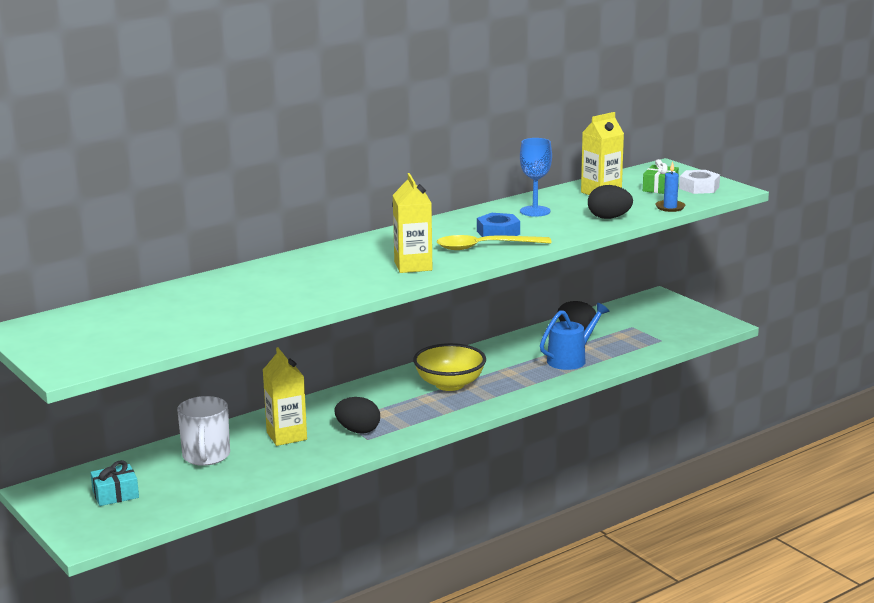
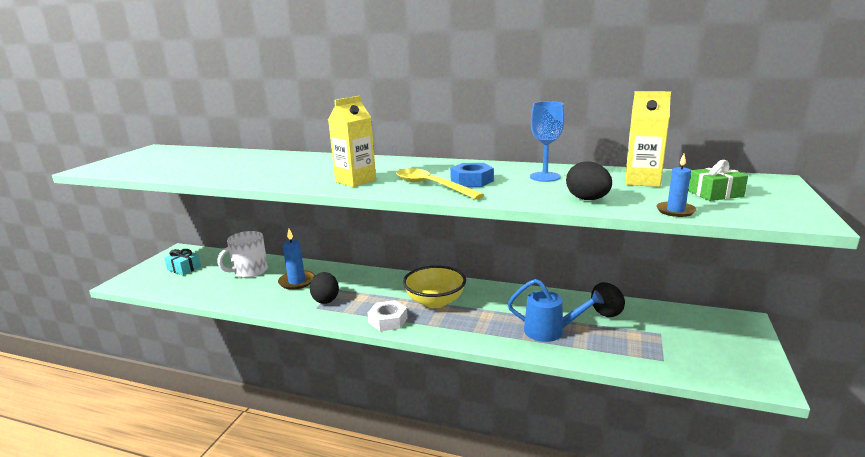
camera: 55 degrees right, 0 degrees up
yellow carton [263,347,307,446] -> blue candle [278,229,315,290]
white nut [679,170,720,194] -> white nut moved to [368,300,408,331]

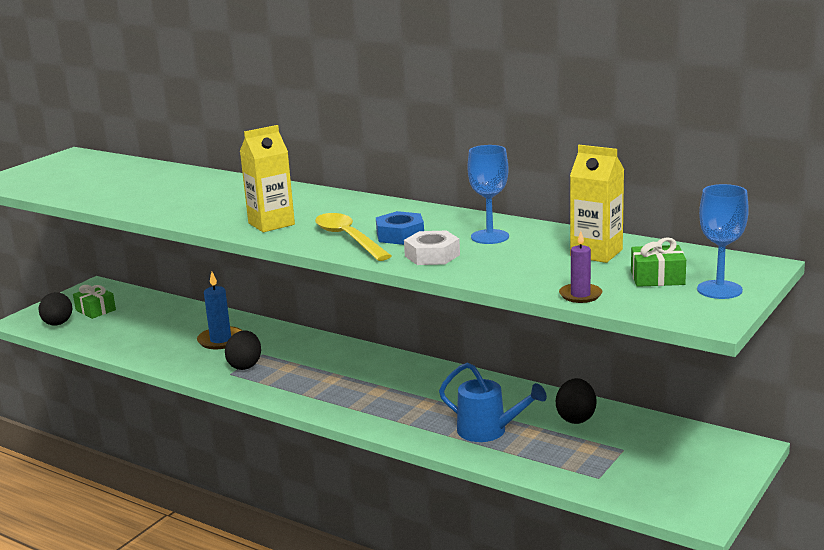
camera: 15 degrees right, 0 degrees up
turquoise gift [164,249,201,275] -> green gift [73,285,116,319]
white mug [217,231,268,278] -> none
white nut [368,300,408,331] -> white nut moved to [404,231,460,265]
yellow bowl [403,265,466,308] -> none
black egg [566,161,612,200] -> black egg moved to [38,292,73,325]
blue candle [657,154,697,217] -> purple candle [559,231,602,303]
none -> blue goblet [697,184,749,299]

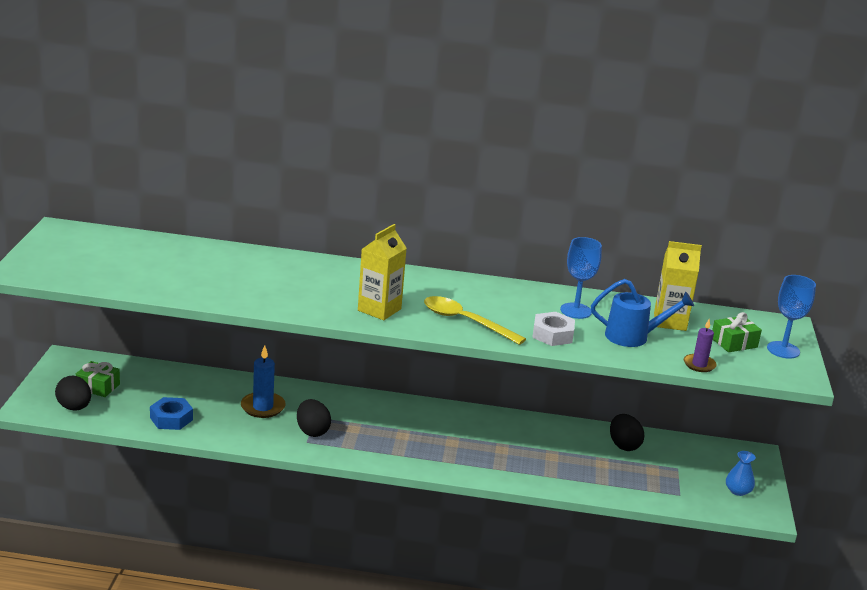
camera: 30 degrees left, 5 degrees up
blue nut [376,211,424,245] -> blue nut moved to [150,397,193,430]
blue watering can [439,362,547,442] -> blue watering can moved to [591,279,694,347]
none -> blue vase [726,451,756,496]

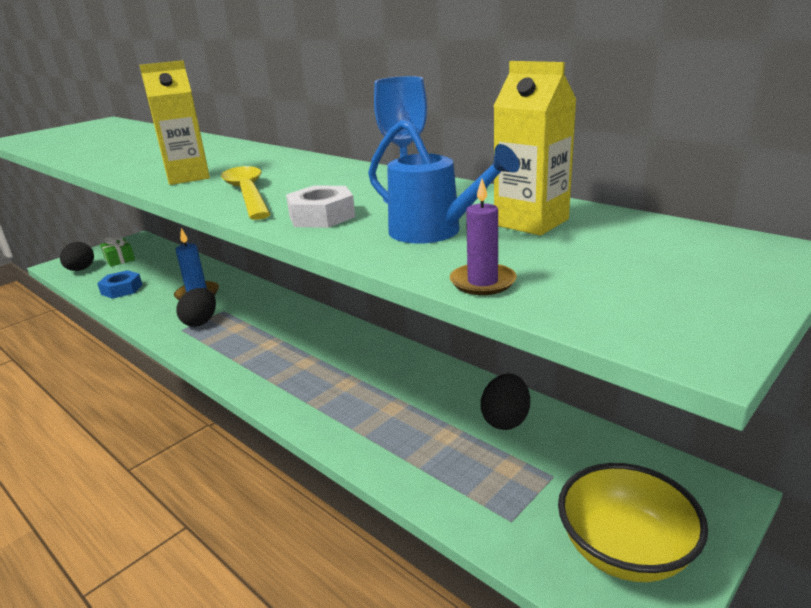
camera: 40 degrees right, 0 degrees up
green gift [712,312,762,352] -> none
blue vase [726,451,756,496] -> yellow bowl [558,463,708,582]
blue goblet [767,275,816,359] -> none

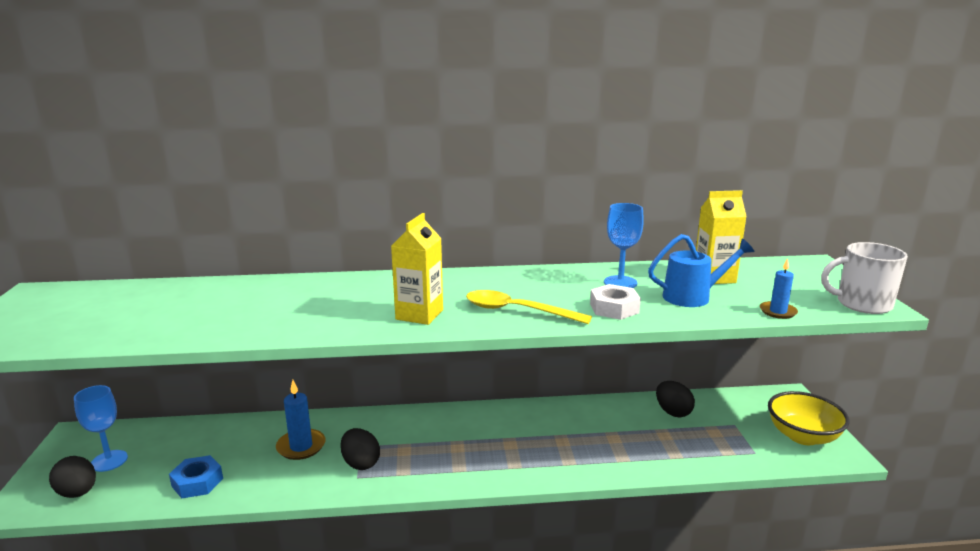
camera: 50 degrees left, 5 degrees down
green gift [100,237,135,267] -> blue goblet [74,385,128,472]
purple candle [450,179,516,295] -> blue candle [760,258,798,319]
none -> white mug [821,242,908,314]

